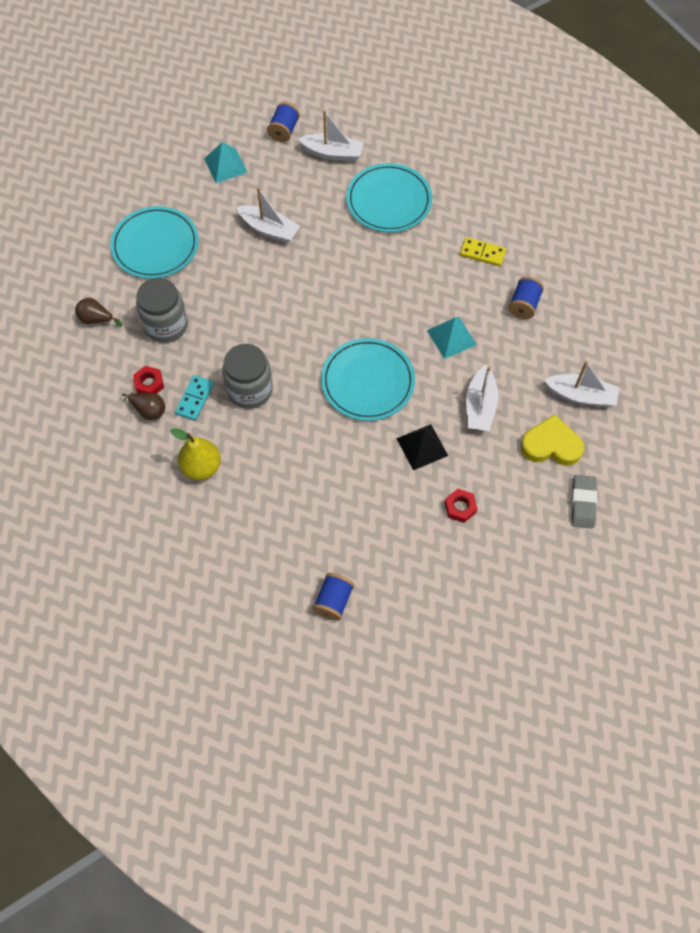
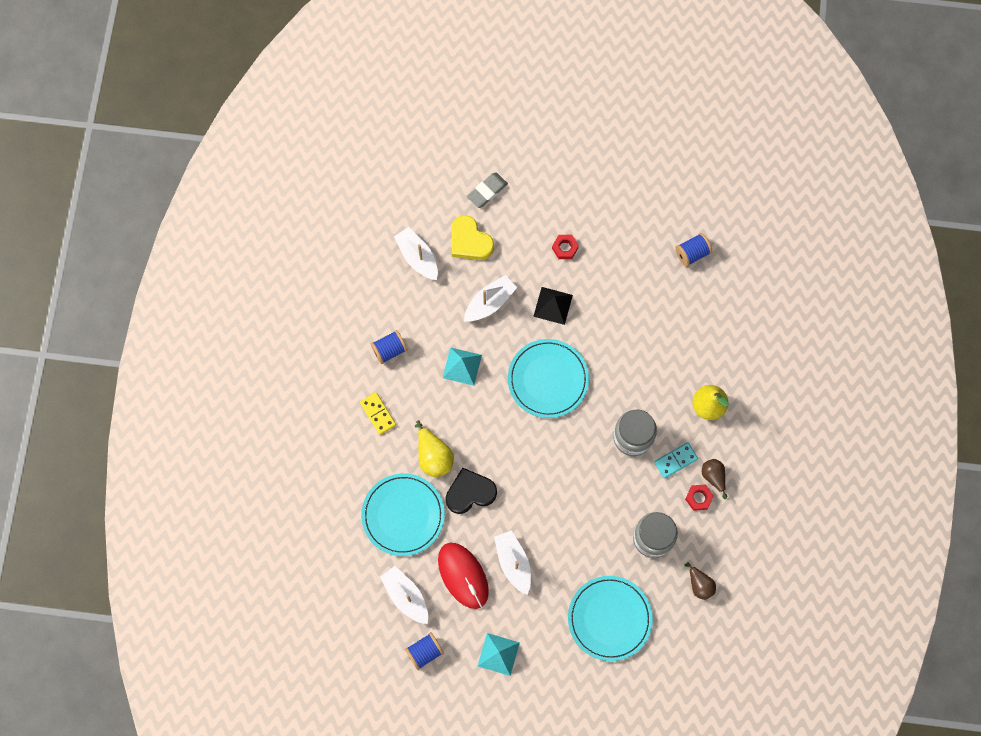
camera: 140 degrees left, 10 degrees up
none -> yellow pear [415,420,454,477]
none -> red mouse [438,543,489,609]
none -> black heart [446,468,497,514]

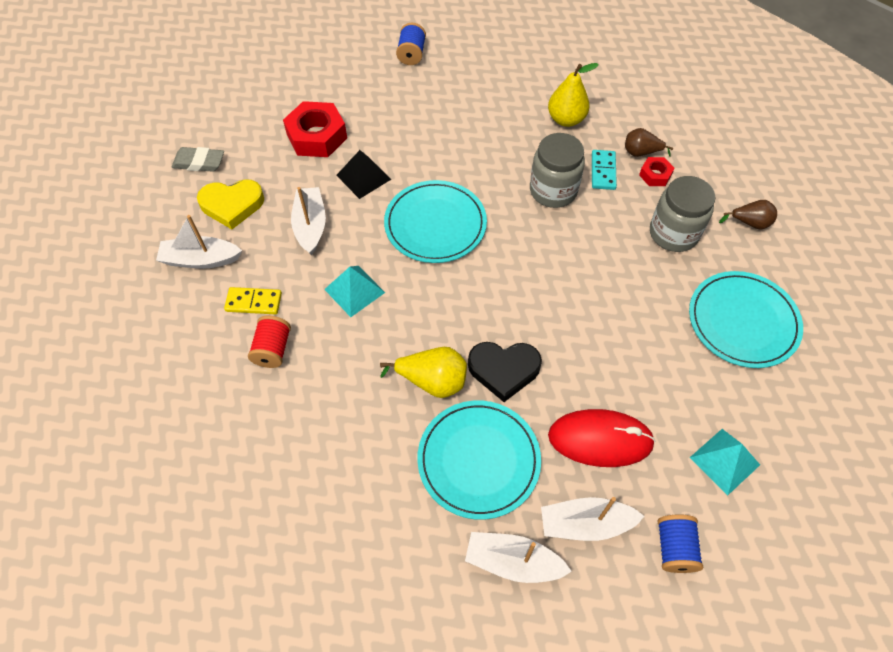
camera: 55 degrees left, 15 degrees down
yellow domino [360,392,396,435] -> yellow domino moved to [224,287,282,314]
blue spool [371,330,408,364] -> red spool [248,315,291,368]
black heart [446,468,497,514] -> black heart turned 105 degrees counterclockwise [468,342,542,402]
grey eraser [467,173,508,208] -> grey eraser turned 75 degrees counterclockwise [172,147,224,172]
white boat [494,530,531,595] -> white boat moved to [465,532,572,583]
red nut [552,235,579,259] -> red nut [283,101,347,157], size x1.95

